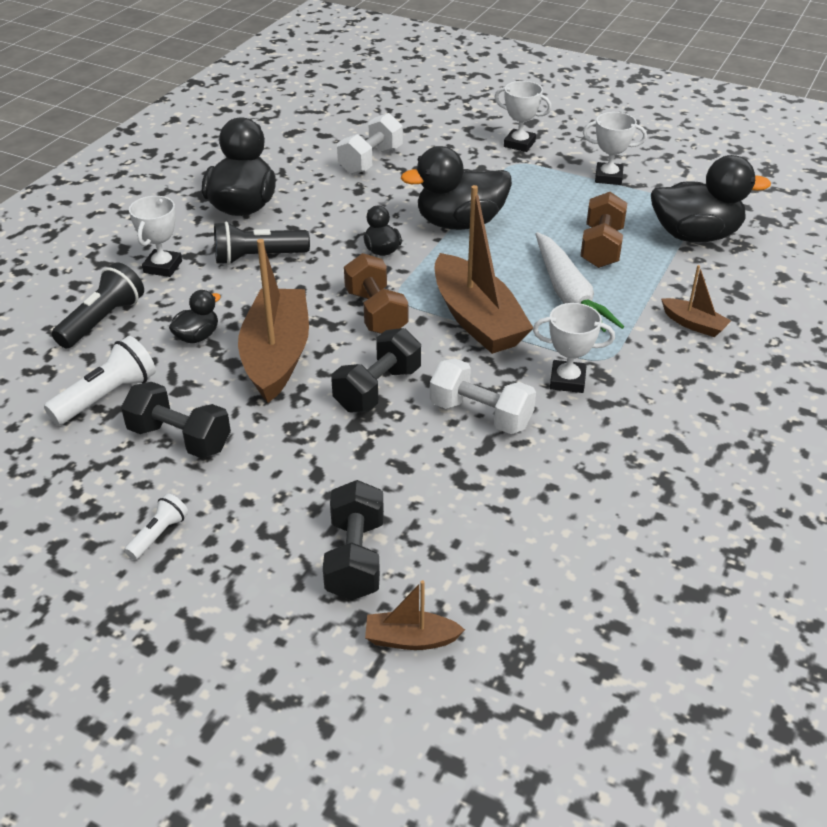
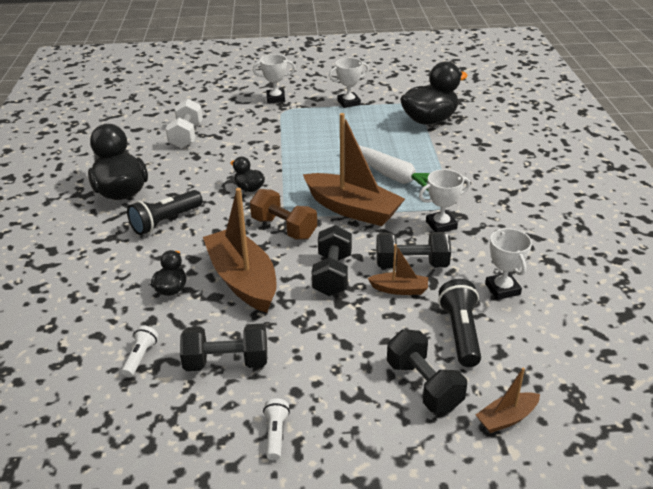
camera: 30 degrees left, 5 degrees down
white flashlight [44,336,156,425] -> white flashlight [121,326,158,377], size x0.57
black flashlight [52,262,144,349] -> black flashlight moved to [438,279,481,367]
white trophy [129,196,182,277] -> white trophy moved to [485,228,532,300]
black duck [401,146,512,230] -> none
white dumbbell [430,358,536,434] -> black dumbbell [376,232,451,268]
brown dumbbell [580,192,627,268] -> none
brown boat [661,265,731,337] -> brown boat moved to [367,244,428,295]

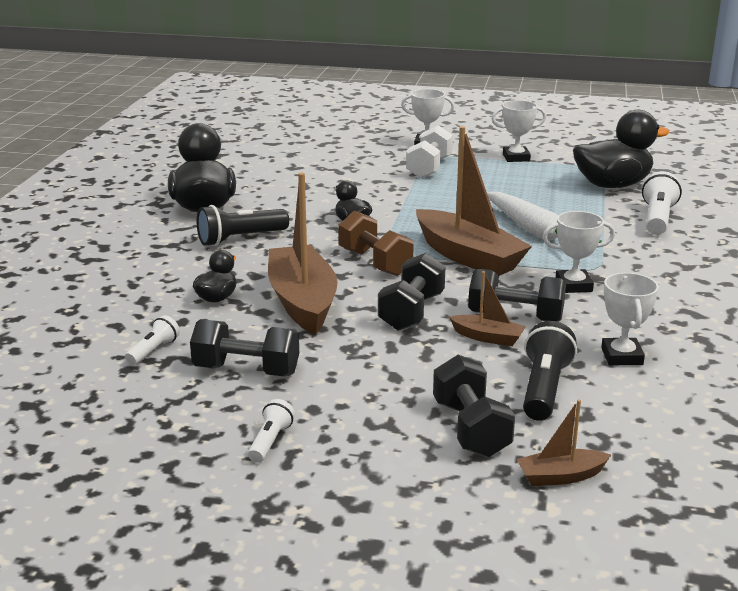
camera: 15 degrees right, 10 degrees down
white dumbbell [166,99,203,148] -> white dumbbell moved to [406,125,453,179]
none -> white flashlight [642,171,682,235]

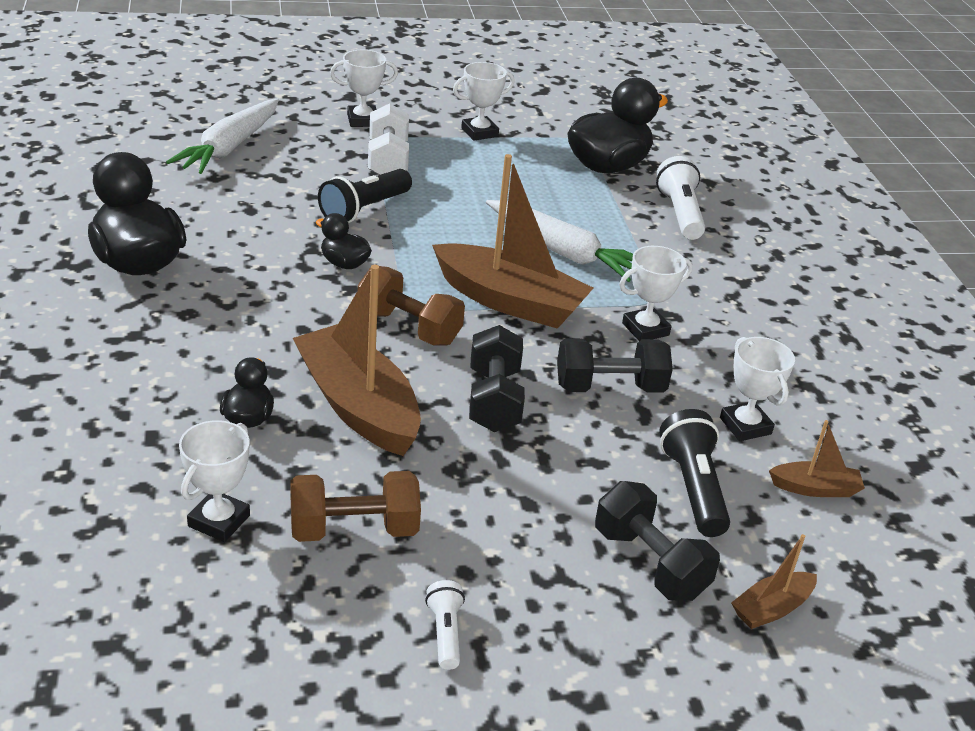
camera: 25 degrees left, 10 degrees up
white flashlight [125,315,180,365] -> white trophy [179,420,250,542]
black dumbbell [190,319,299,376] -> brown dumbbell [290,471,421,542]
black flashlight [197,205,289,246] -> black flashlight moved to [318,169,412,223]
brown boat [449,271,526,346] -> brown boat moved to [769,420,865,497]
none -> white carrot [166,99,279,174]

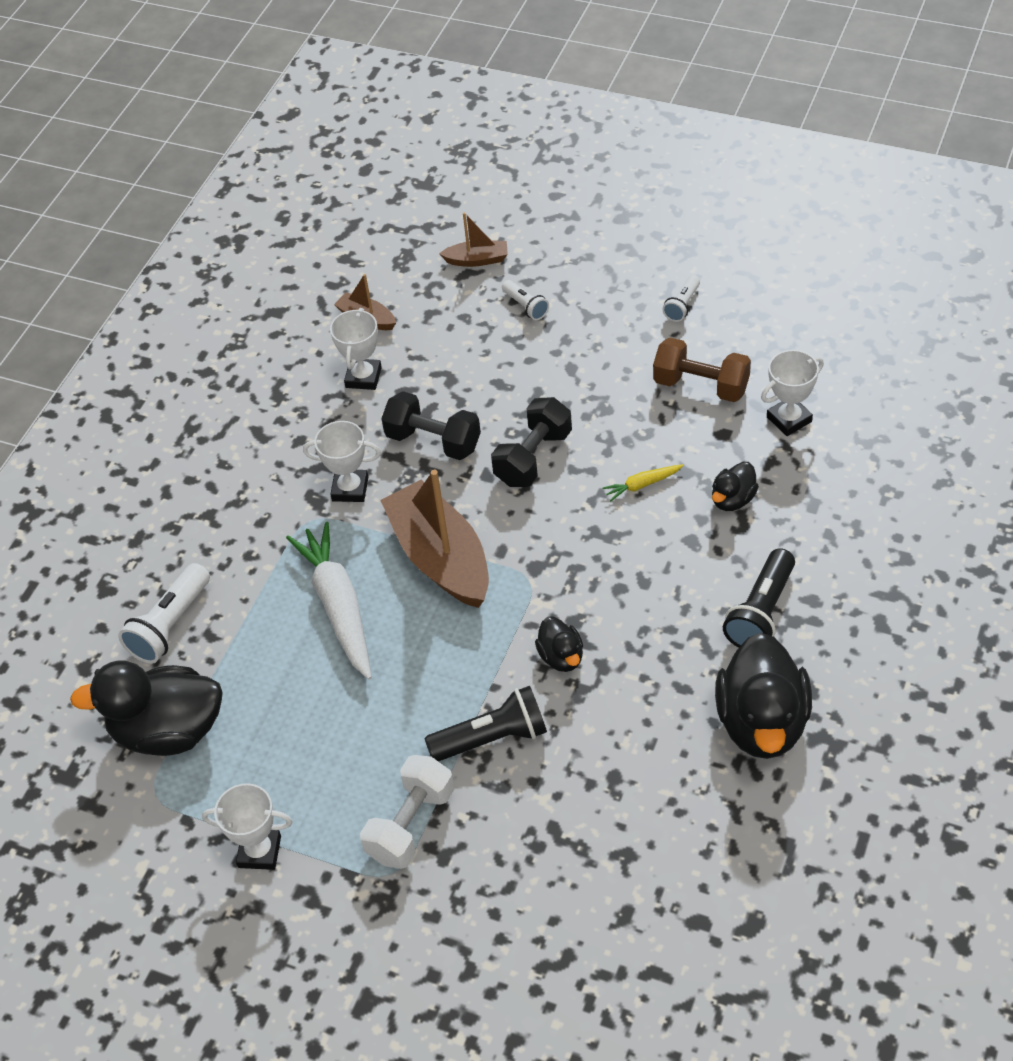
camera: 140 degrees left, 15 degrees up
white carrot [166,99,279,174] -> none
brown boat [293,265,421,456] -> yellow carrot [602,464,684,502]
white trophy [330,50,398,127] -> none
brown dumbbell [358,266,465,346] -> none
black dumbbell [595,481,720,601] -> white flashlight [502,280,549,320]
black flashlight [659,409,730,537] -> black flashlight moved to [723,548,795,648]

